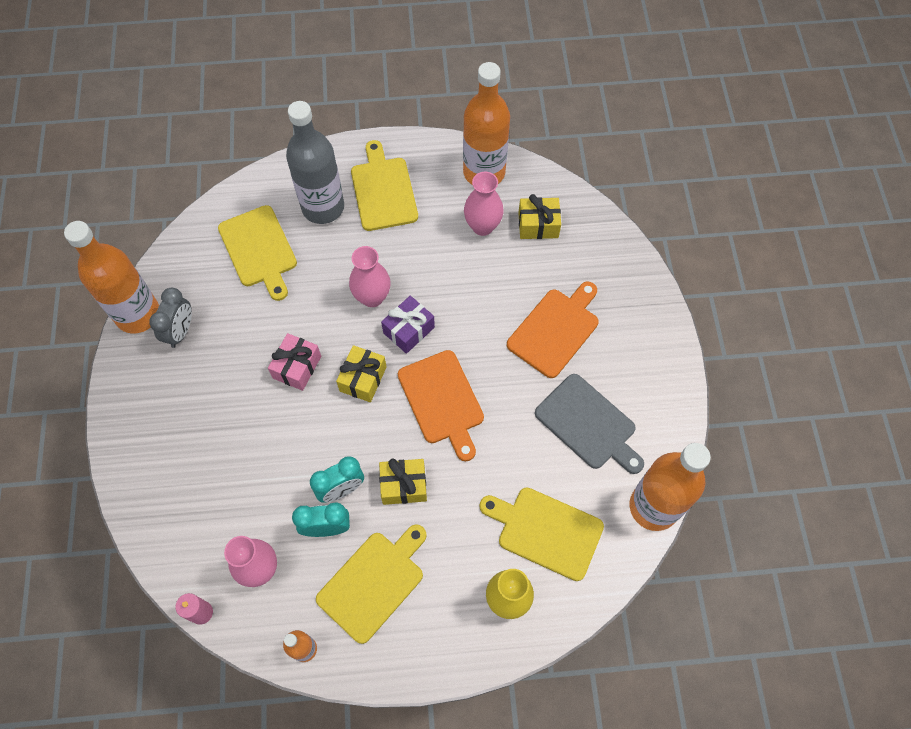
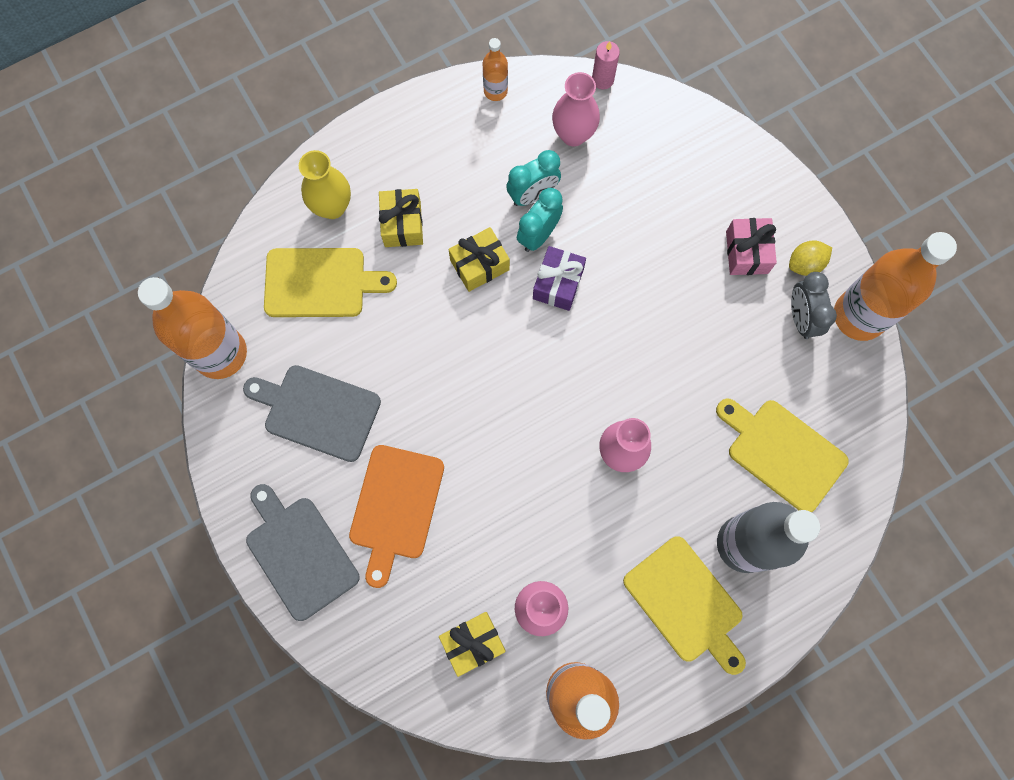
camera: 155 degrees right, 10 degrees up
pink gift [268,333,321,391] -> pink gift moved to [726,218,777,275]
yellow cutting board [316,524,427,644] -> none
yellow gift [336,345,386,402] -> yellow gift moved to [379,189,423,247]
purple gift [381,296,435,354] -> purple gift moved to [533,246,586,311]
orange cutting board [398,350,484,461] -> none
none -> grey cutting board [246,484,360,621]
none -> yellow lemon [789,240,832,276]

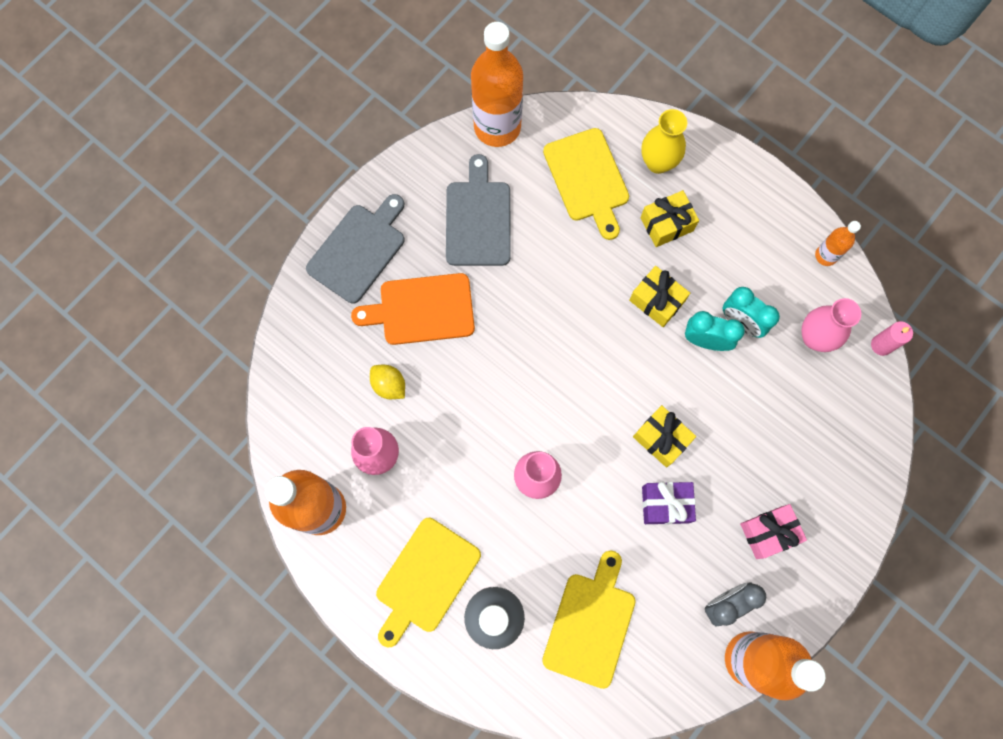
camera: 70 degrees right, 0 degrees up
yellow gift [439,612,505,677] -> yellow gift moved to [633,405,696,467]
purple gift [533,246,586,311] -> purple gift moved to [642,481,696,525]
yellow lemon [789,240,832,276] -> yellow lemon moved to [370,365,405,399]

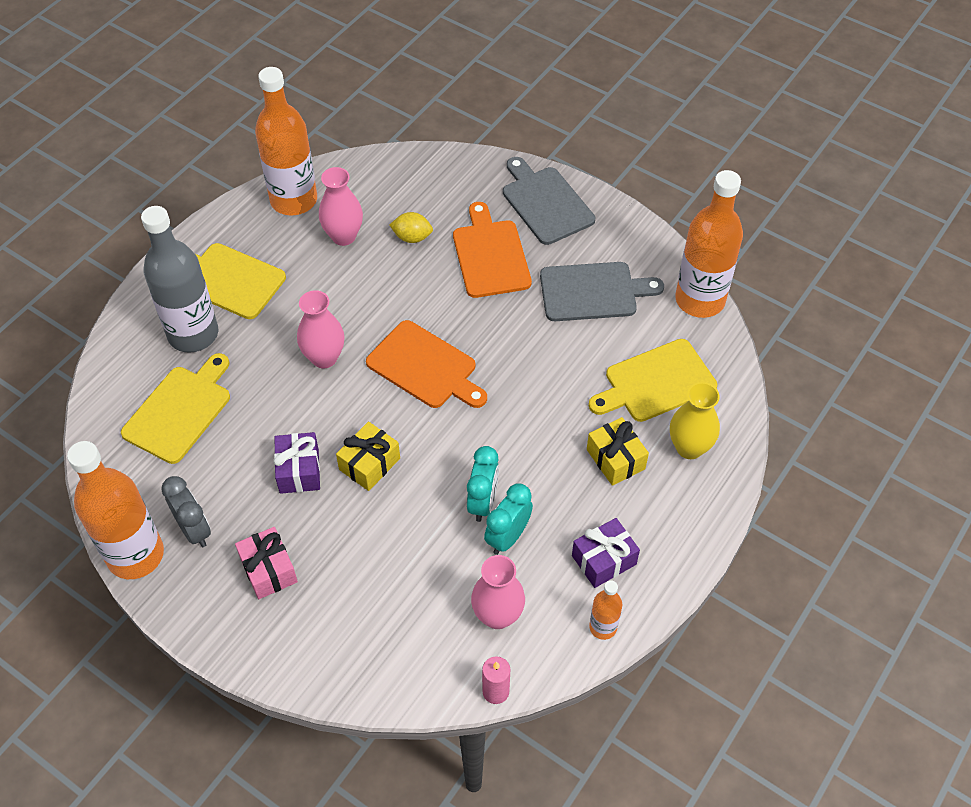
camera: 85 degrees right, 20 degrees down
grey cutting board [306,194,405,304] -> grey cutting board turned 150 degrees counterclockwise [503,157,595,245]
yellow lemon [370,365,405,399] -> yellow lemon turned 60 degrees clockwise [389,212,433,243]
yellow cutting board [542,551,636,689] -> yellow cutting board turned 75 degrees counterclockwise [121,353,230,464]
yellow gift [629,266,690,327] -> none
none -> orange cutting board [366,320,487,408]
none -> purple gift [572,518,640,588]

